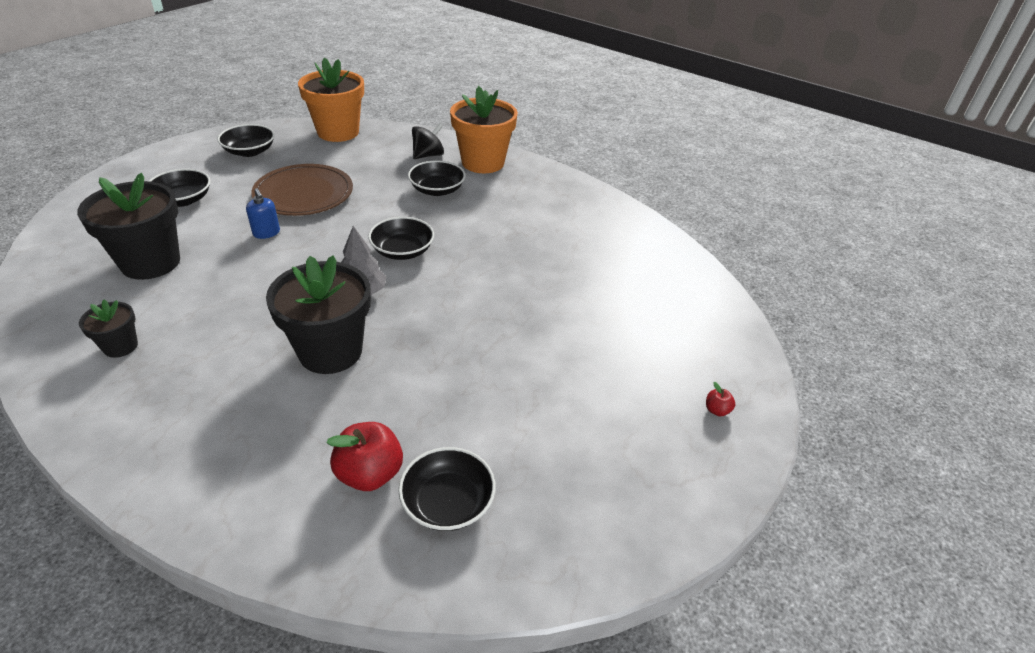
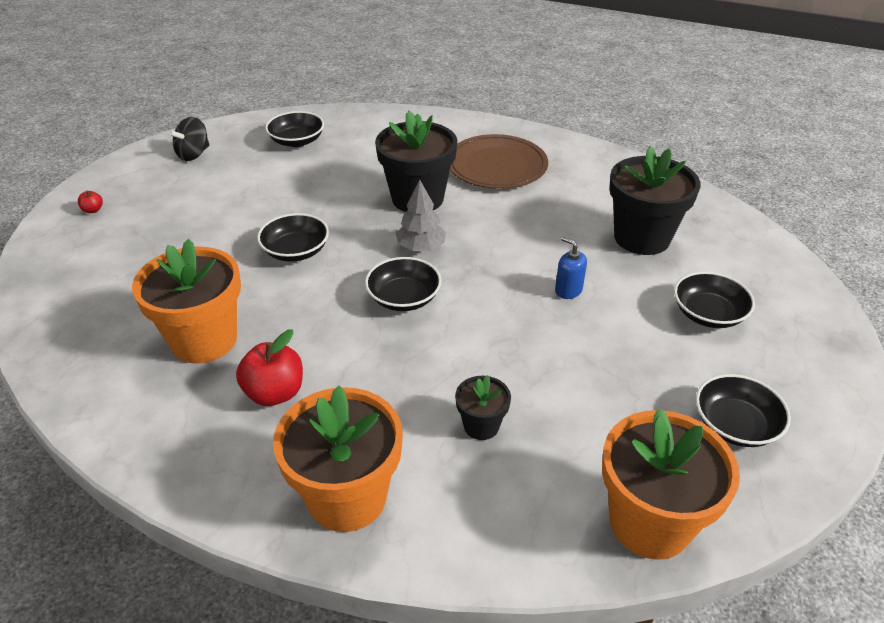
camera: 170 degrees right, 0 degrees up
black flower pot [79,300,138,358] -> black flower pot moved to [455,375,511,440]
brown plate [251,164,353,216] -> brown plate moved to [450,134,548,189]
red apple [326,422,403,491] -> red apple moved to [236,330,303,406]
black bowl [408,160,465,196] -> black bowl moved to [257,213,329,262]
black spinning top [412,123,444,159] -> black spinning top moved to [169,117,209,161]
none -> orange flower pot [132,239,241,364]

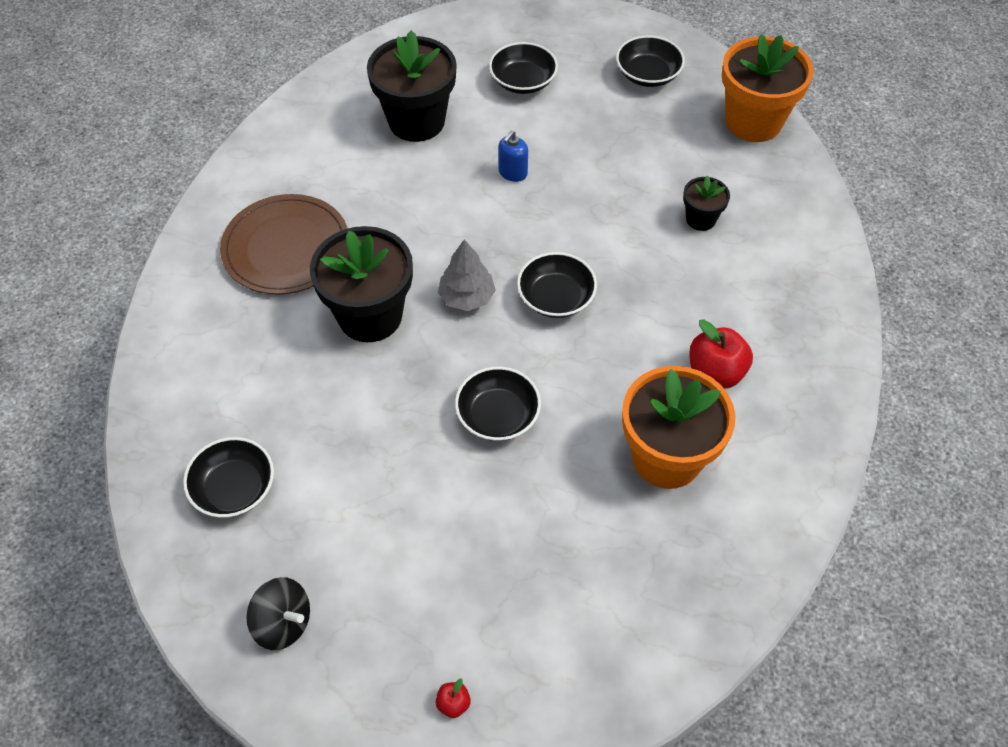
camera: 100 degrees left, 15 degrees up
orange flower pot [273,386,403,532] -> none

